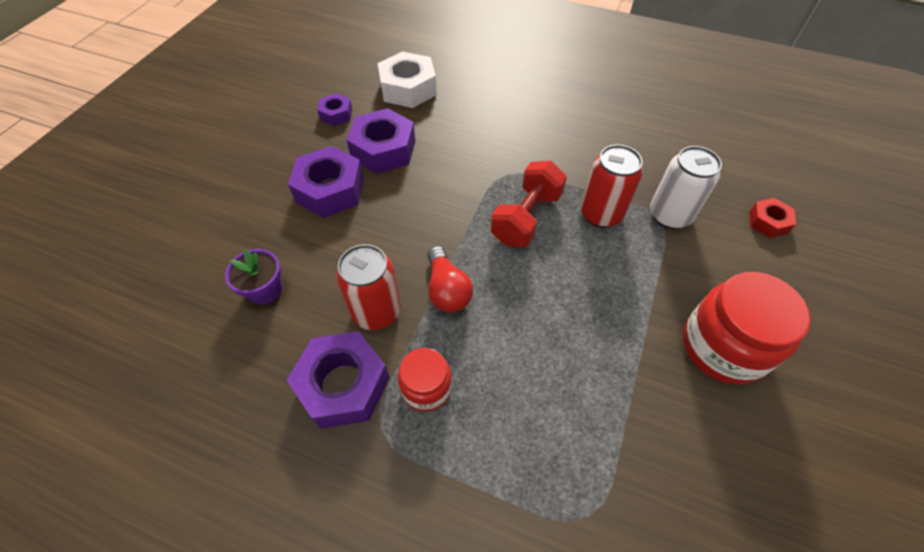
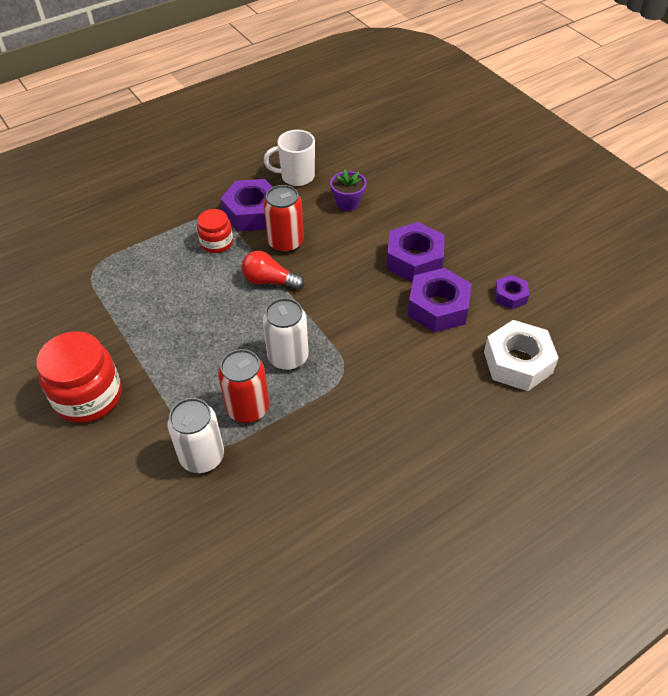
camera: 125 degrees right, 5 degrees down
red dumbbell [491,161,567,247] -> white can [263,298,309,370]
red nut [749,198,796,238] -> none
none -> white mug [264,130,315,186]

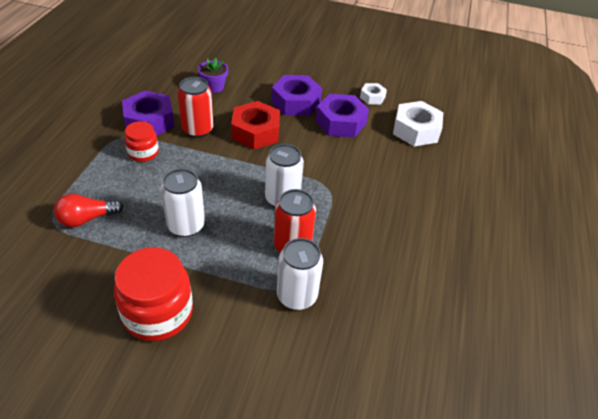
camera: 45 degrees left, 5 degrees down
red light bulb [241,251,304,290] -> red light bulb moved to [54,193,124,227]
white mug [264,130,315,186] -> none
purple nut [495,275,529,309] -> white nut [360,83,387,105]
none -> white can [160,168,205,237]
none -> red nut [231,101,280,149]

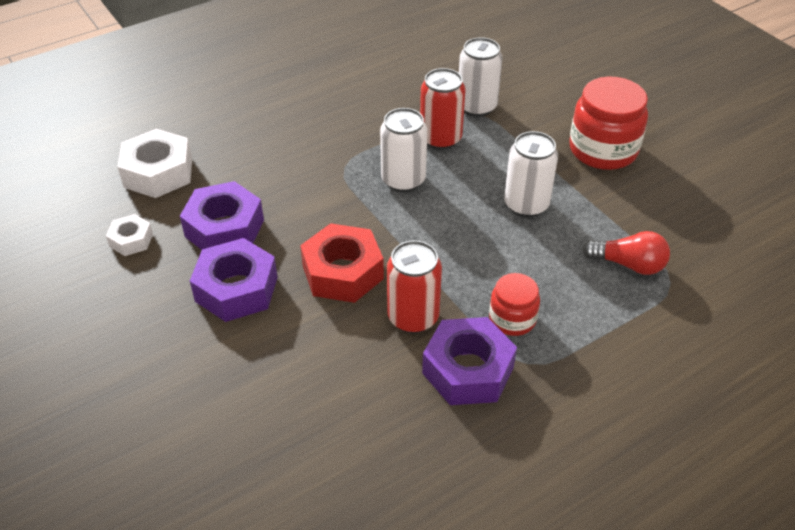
camera: 135 degrees left, 0 degrees up
purple flower pot [198,58,228,93] -> none

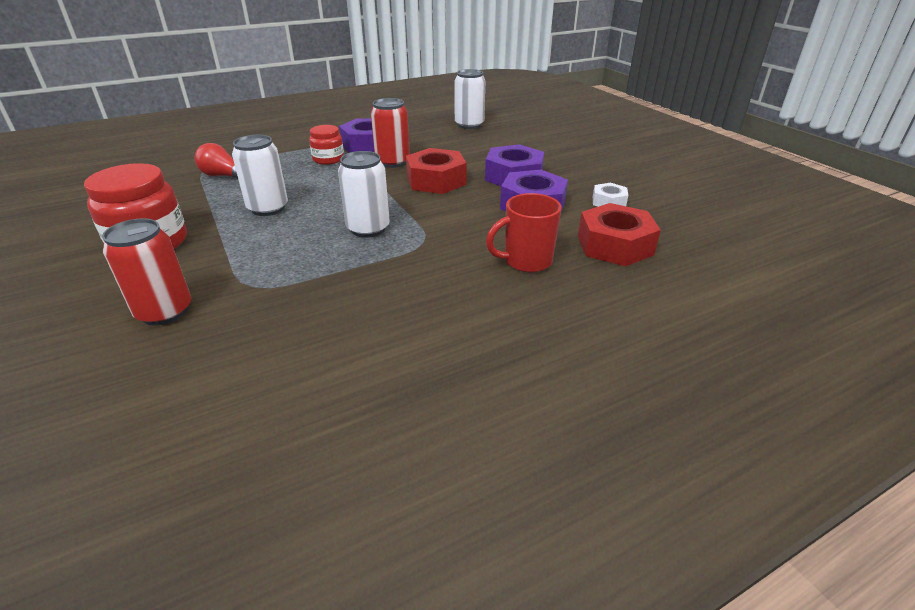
camera: 175 degrees left, 10 degrees down
white nut [117,129,192,198] -> red nut [578,203,661,266]
red can [420,68,466,150] -> red can moved to [102,218,191,325]
white can [459,37,502,117] -> white can moved to [455,69,485,129]
none -> red mug [486,193,562,272]

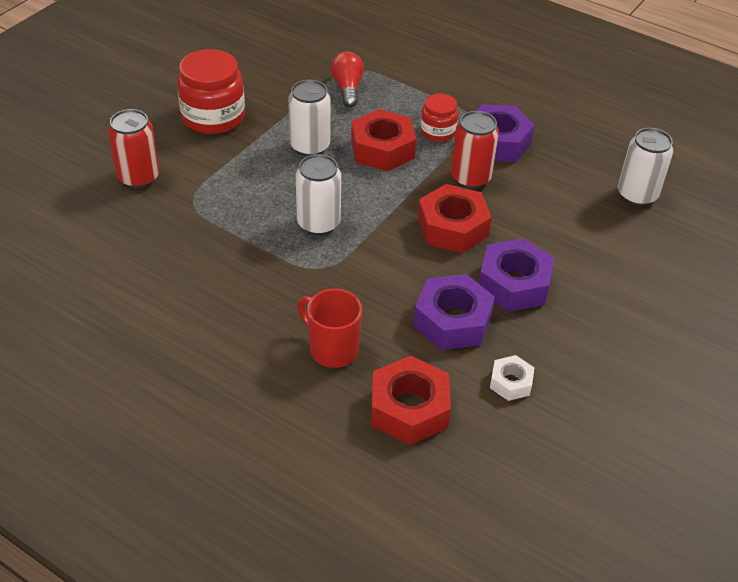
camera: 60 degrees right, 10 degrees up
none -> red nut [351,109,416,171]

